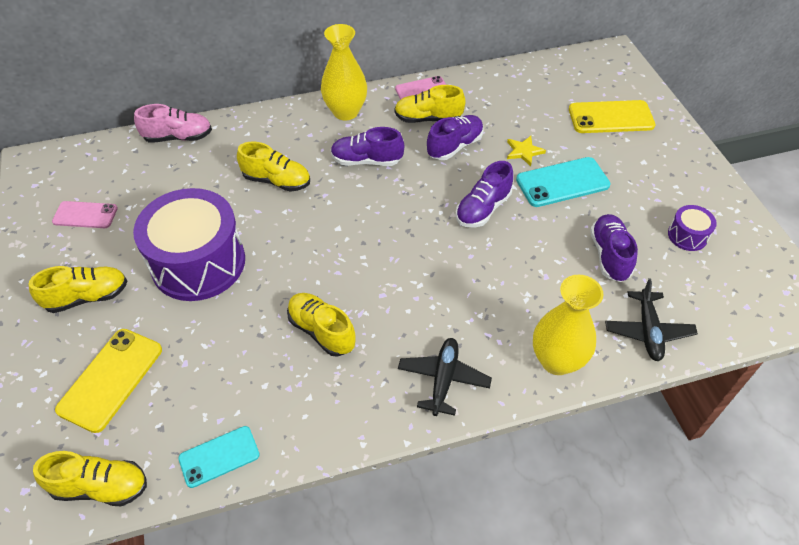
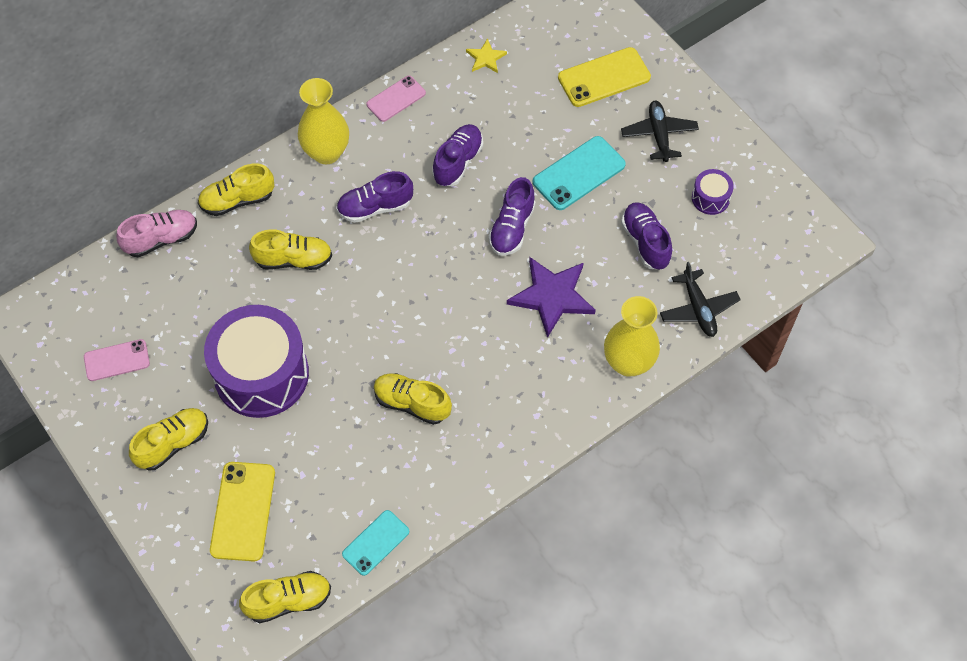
camera: 20 degrees left, 10 degrees up
yellow shoe [394,85,466,123] -> yellow shoe moved to [198,163,274,216]
black plane [398,338,492,416] -> black plane moved to [621,100,699,162]
yellow star [507,136,546,166] -> yellow star moved to [466,38,507,73]
none -> purple star [507,257,596,338]

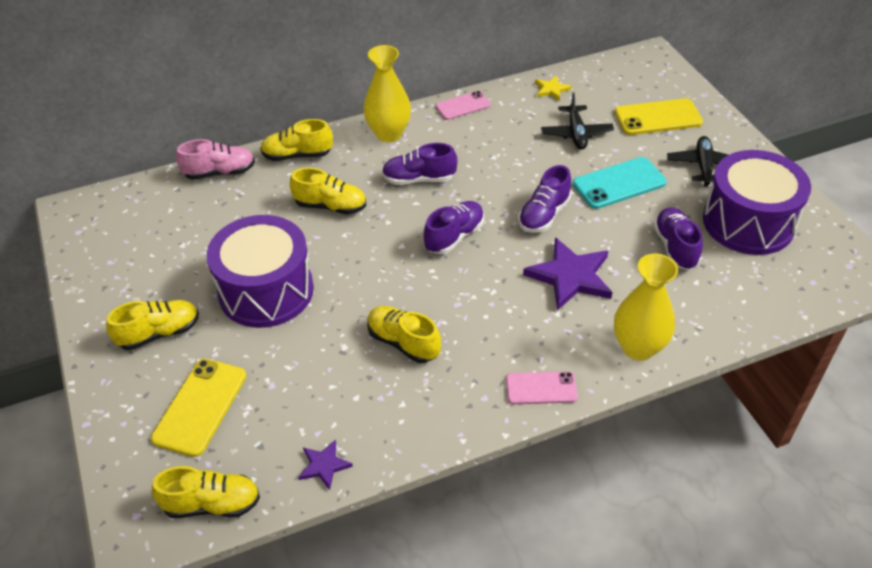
camera: 15 degrees right, 15 degrees down
pink phone [84,339,150,381] -> pink phone moved to [506,371,578,404]
turquoise phone [342,510,409,576] -> purple star [298,440,353,490]
purple shoe [432,124,483,186] -> purple shoe moved to [424,201,484,254]
black plane [660,262,741,337] -> black plane moved to [541,92,614,149]
purple drum [692,169,734,215] -> purple drum [703,150,811,255], size x2.32

